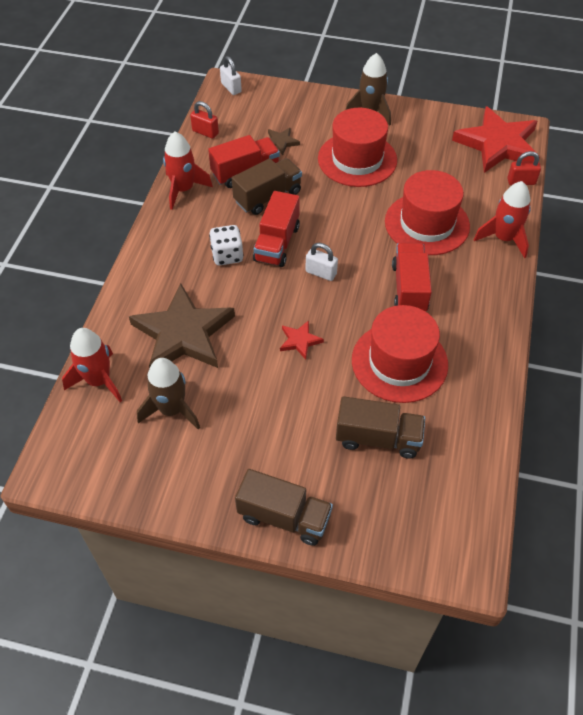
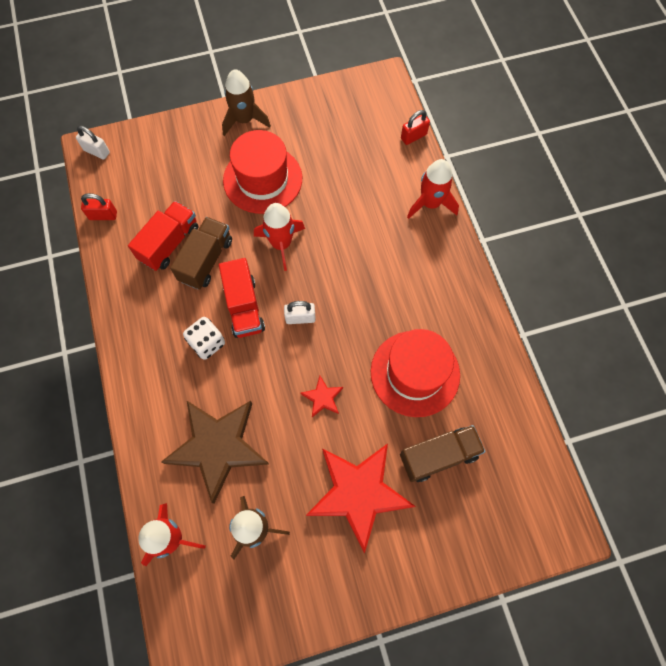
camera: 30 degrees left, 15 degrees up
red rocket [163,131,213,210] -> red rocket moved to [254,203,305,271]
brown truck [235,469,333,546] -> none
brown star [268,128,300,155] -> none
red hat [385,170,470,255] -> none
red truck [392,243,432,311] -> none
red star [452,106,540,173] -> red star moved to [306,443,415,553]

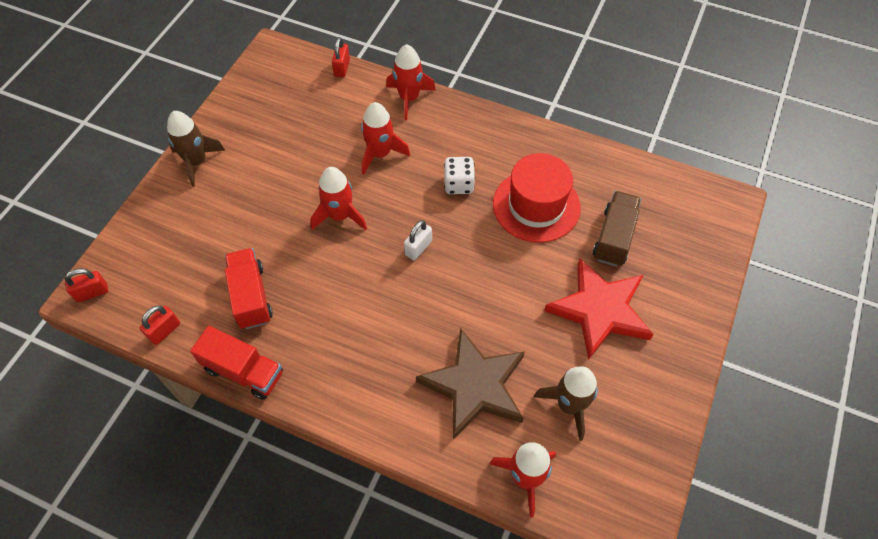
camera: 50 degrees left, 10 degrees down
white padlock [76,126,110,160] -> red padlock [65,269,109,302]
brown truck [170,217,232,289] -> none
white dice [183,317,225,360] -> white dice moved to [444,157,475,194]
red truck [219,258,265,338] -> red truck moved to [190,326,283,400]
red hat [223,130,302,214] -> none
red star [300,376,343,417] -> none
none -> red rocket [361,102,410,175]

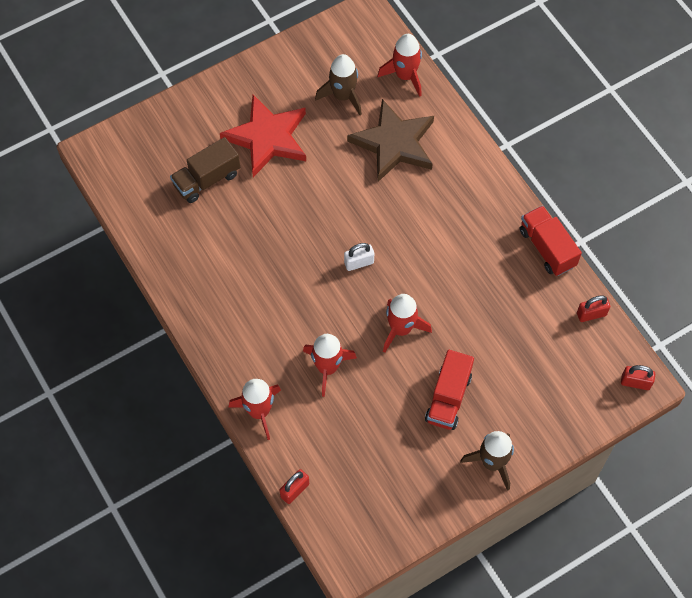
camera: 145 degrees left, 5 degrees up
red truck [225,248,273,329] -> red truck moved to [425,349,474,430]
white dice [444,157,475,194] -> none
red hat [493,153,581,243] -> none

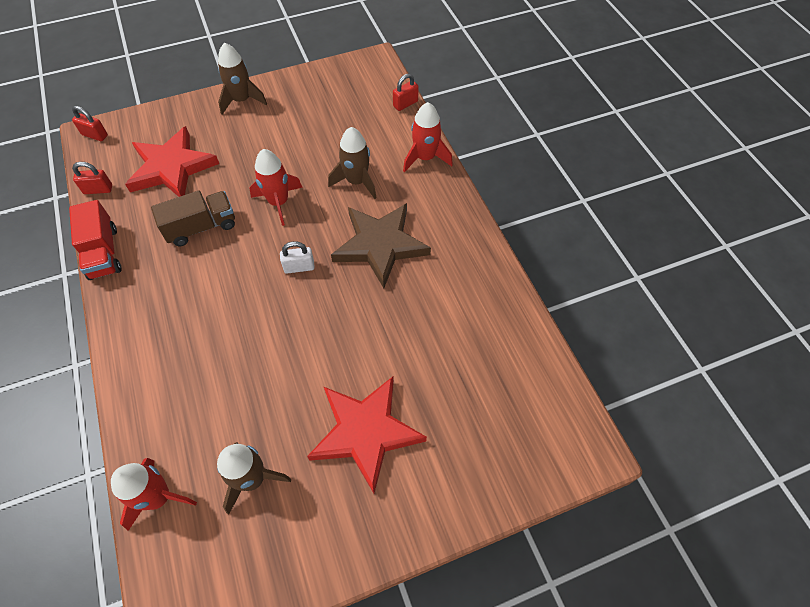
camera: 170 degrees left, 5 degrees down
brown truck [170,137,240,203] -> brown truck moved to [151,191,235,246]
red rocket [303,334,357,397] -> brown rocket [328,127,377,199]
brown star [347,99,434,182] -> brown star moved to [331,203,431,288]
red truck [425,349,474,430] -> none
none -> red star [125,126,219,197]

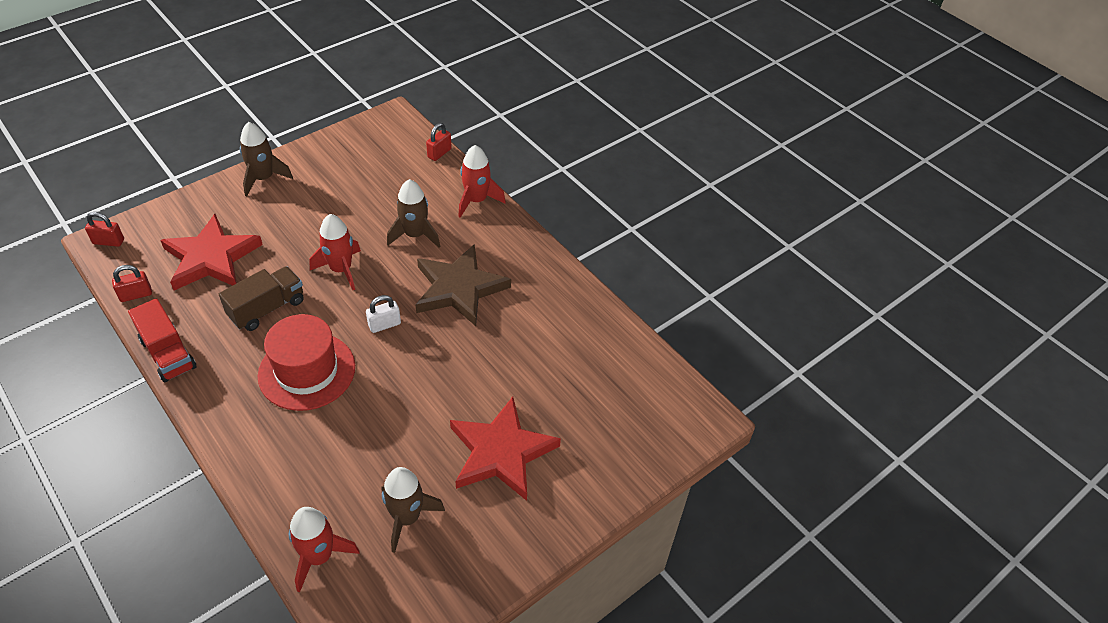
camera: 20 degrees left, 10 degrees down
none -> red hat [258,314,355,411]

